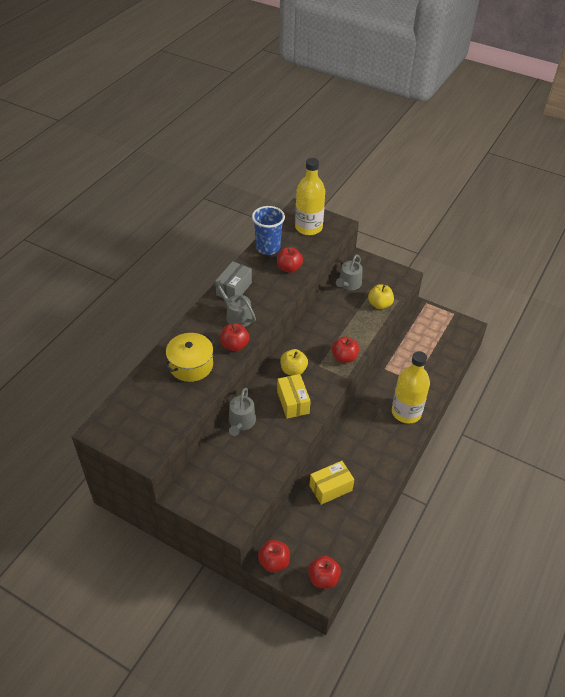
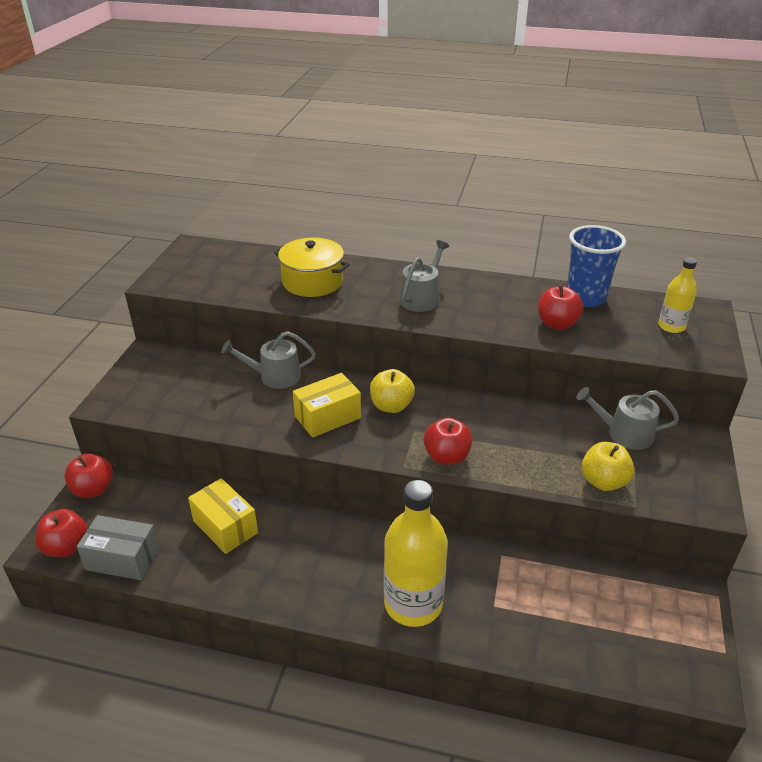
camera: 75 degrees right, 10 degrees down
grey box [215,261,252,298] -> grey box moved to [77,515,159,580]
red apple [220,323,249,351] -> none
yellow bottle [295,158,325,235] -> yellow bottle [658,258,697,333], size x0.54

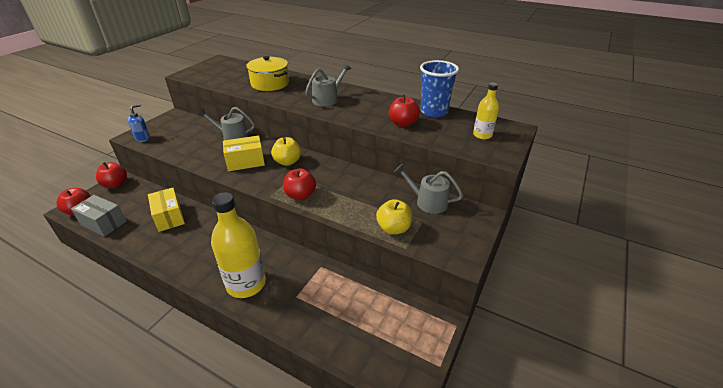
camera: 15 degrees right, 0 degrees up
none -> blue soap dispenser [128,104,150,142]

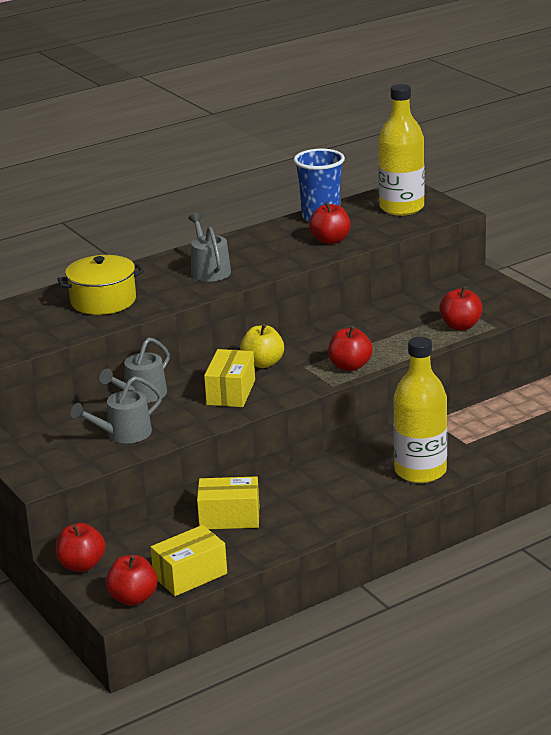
camera: 60 degrees left, 10 degrees down
grey box [71,195,126,237] -> yellow box [150,525,227,596]
blue soap dispenser [128,104,150,142] -> none
yellow apple [376,199,412,234] -> red apple [439,287,483,330]
grey watering can [394,164,463,214] -> grey watering can moved to [71,376,162,443]
yellow bottle [473,83,499,139] -> yellow bottle [378,84,425,216], size x1.86

